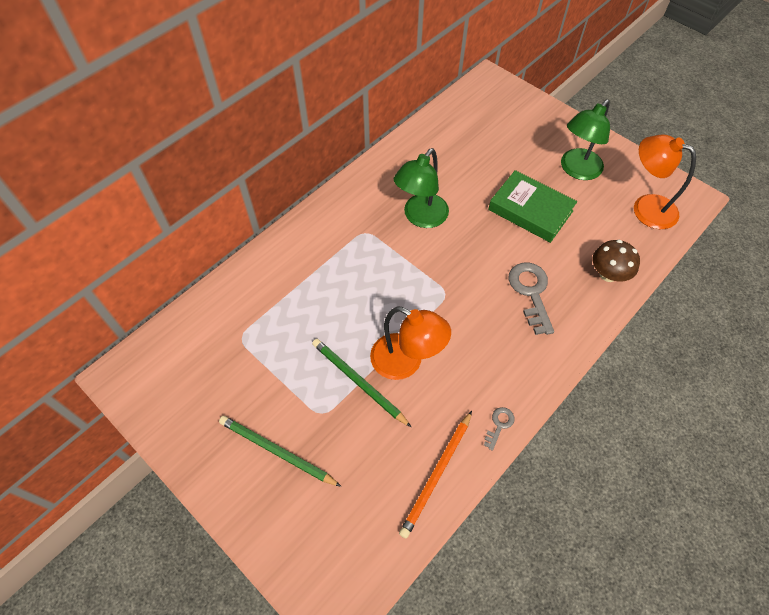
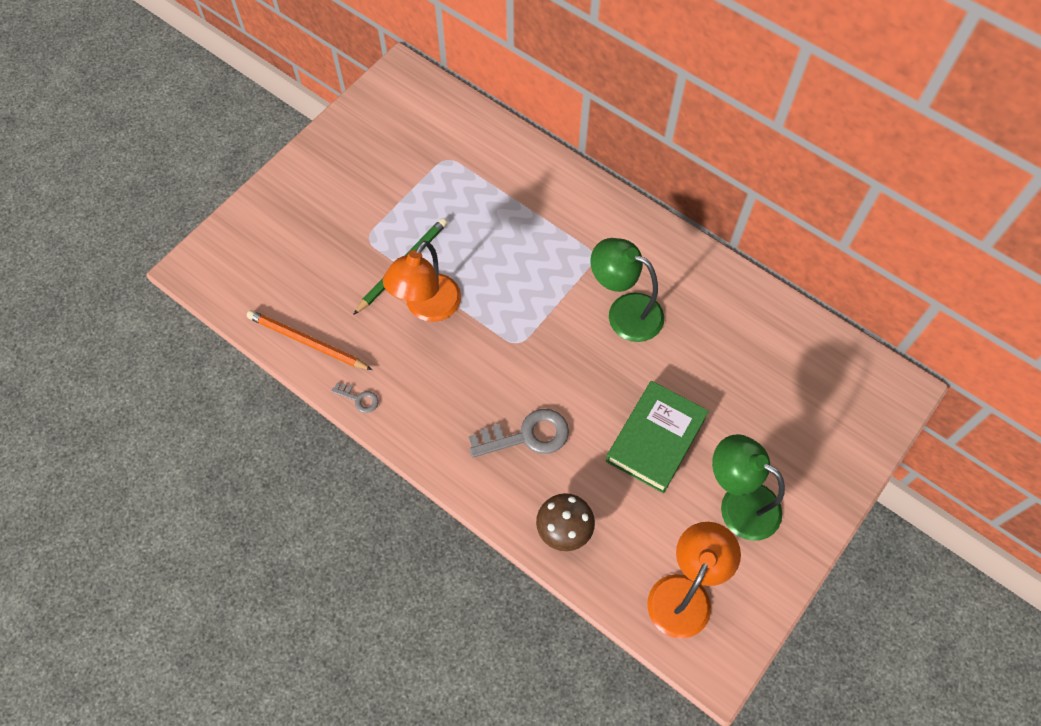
camera: 85 degrees right, 5 degrees up
green pencil [219,416,342,487] -> none

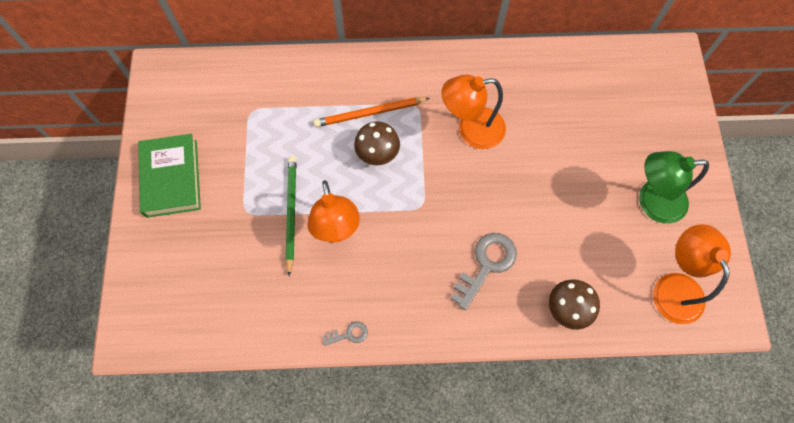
camera: 40 degrees left, 5 degrees up
orange pencil [247,310,372,370] -> orange pencil moved to [313,97,430,127]
green lamp [590,238,664,342] -> orange lamp [442,75,506,149]
green book [606,381,709,494] -> green book moved to [138,134,201,218]
none -> brown mushroom [354,121,400,165]

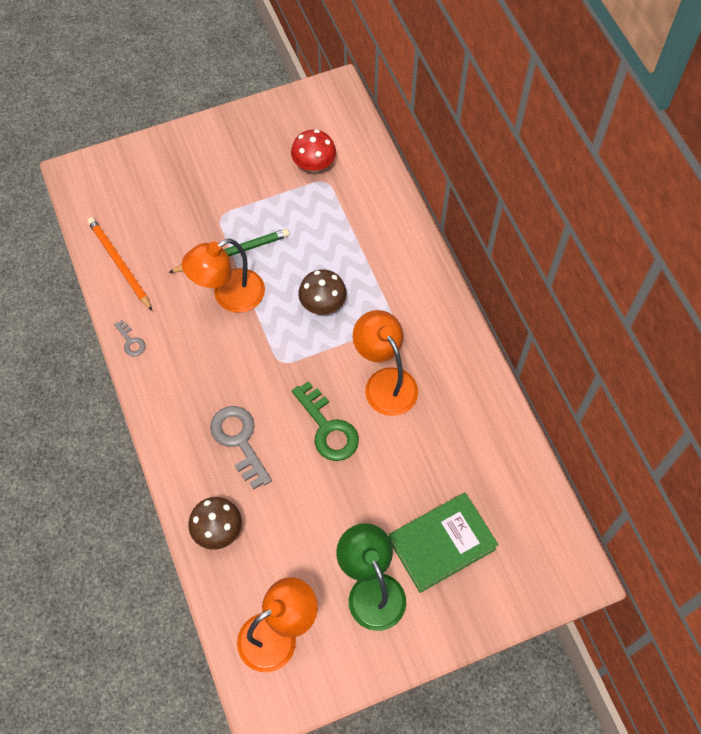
camera: 70 degrees right, 5 degrees down
green book [138,134,201,218] -> green book moved to [389,493,498,593]
orange pencil [313,97,430,127] -> orange pencil moved to [87,217,152,311]
grey key [451,233,517,310] -> grey key turned 135 degrees counterclockwise [210,406,272,489]
none -> red mushroom [291,129,336,173]
none -> green key [292,381,359,461]

